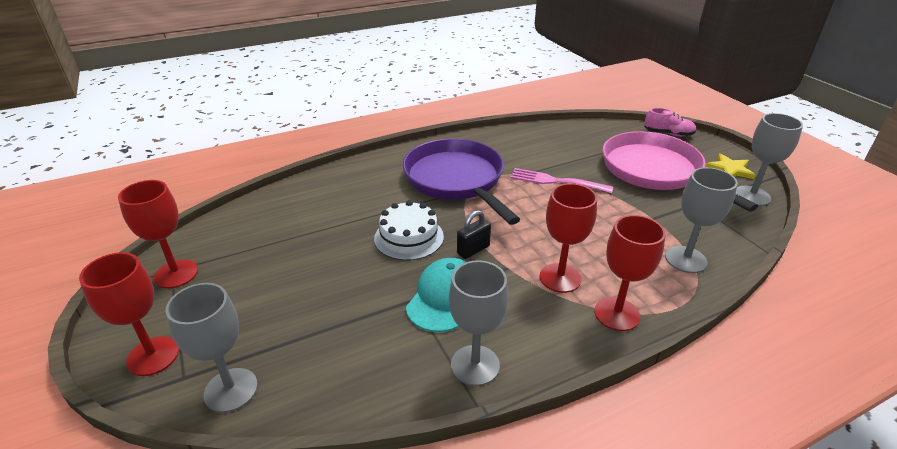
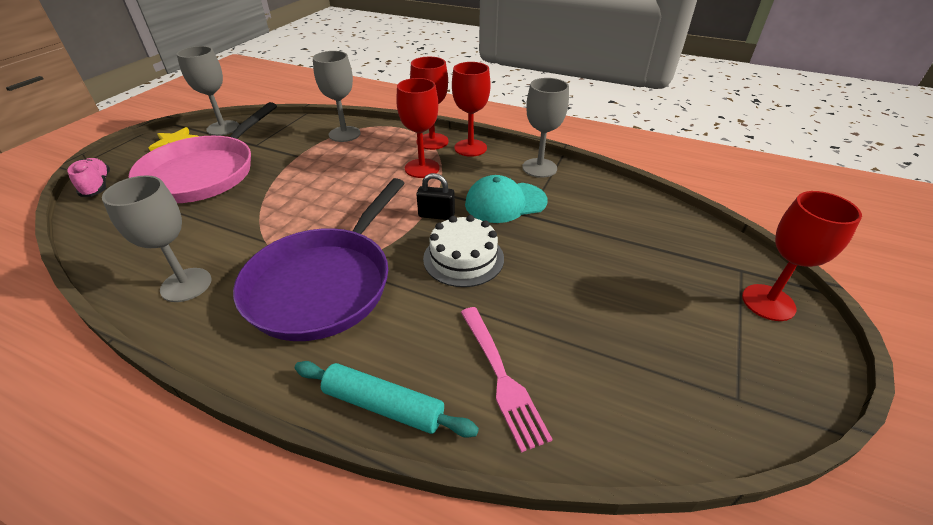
camera: 130 degrees left, 5 degrees up
red goblet [118,180,198,288] -> red goblet moved to [452,62,491,157]
grey goblet [165,283,258,413] -> grey goblet moved to [102,175,211,302]
pink fork [511,168,613,193] -> pink fork moved to [461,307,553,453]
none -> turquoise rolling pin [295,361,479,438]

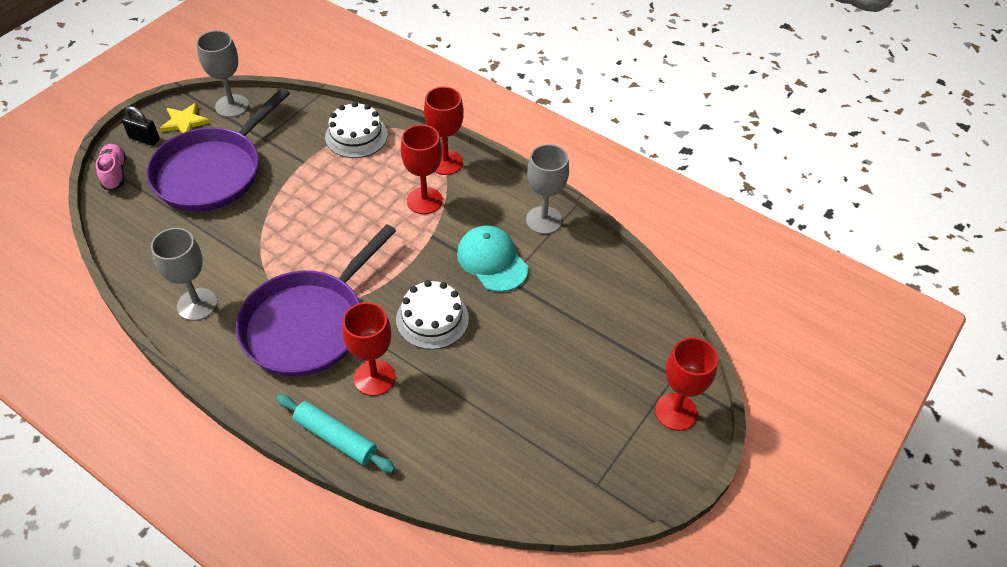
camera: 10 degrees right, 10 degrees up
pink pan [129,102,277,203] -> purple pan [146,88,290,212]
grey goblet [313,51,361,142] -> white cake [325,102,388,158]
black padlock [416,173,455,220] -> black padlock moved to [122,106,160,146]
red goblet [452,62,491,157] -> red goblet moved to [342,302,395,396]
pink fork [461,307,553,453] -> none
turquoise cap [465,175,547,223] -> turquoise cap turned 60 degrees clockwise [457,225,528,292]

